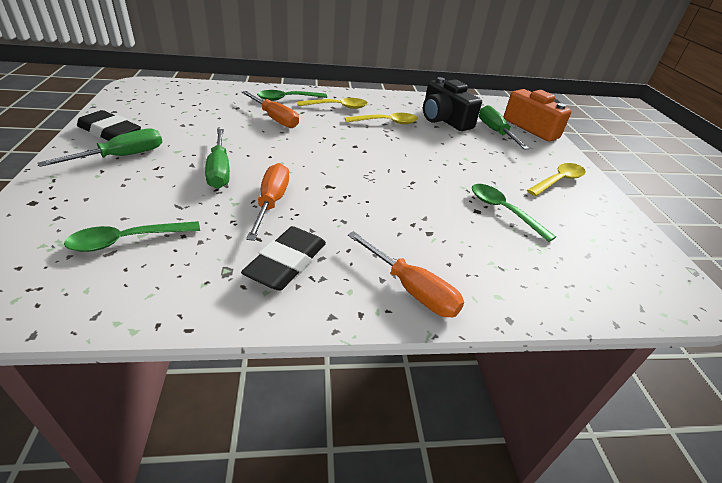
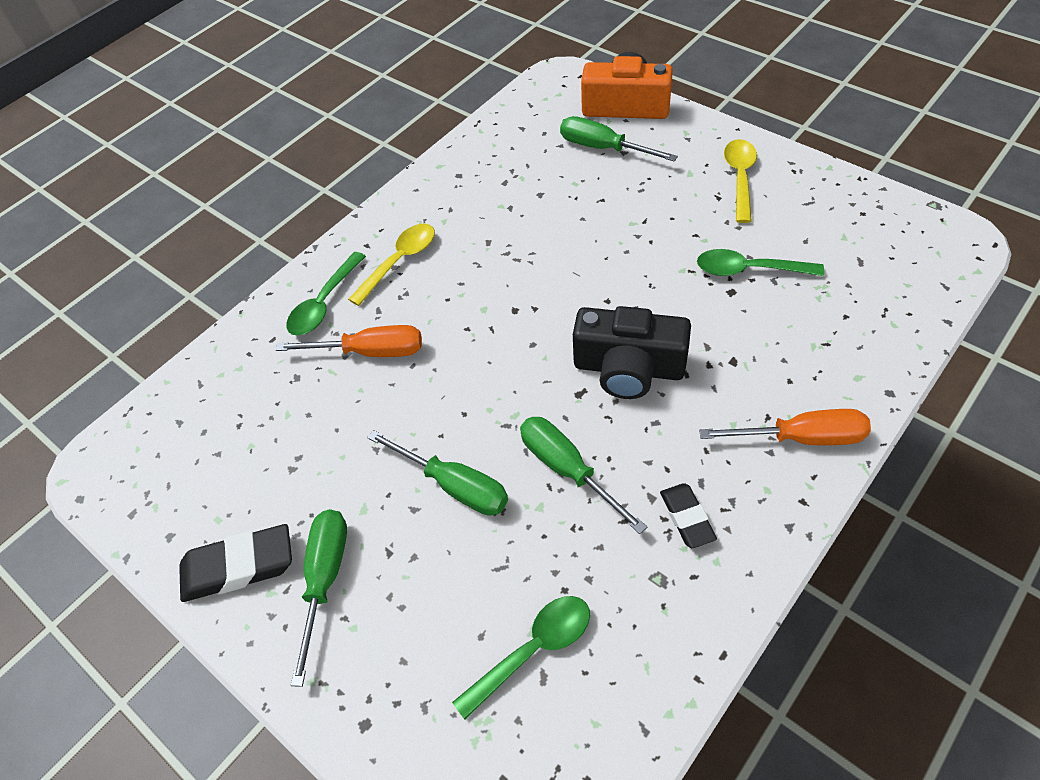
camera: 35 degrees left, 15 degrees up
green spoon [64,221,200,252] -> green spoon turned 150 degrees counterclockwise [452,596,590,719]
black eraser [241,226,326,291] -> black eraser [660,483,717,548], size x0.62
orange screwdriver [246,163,289,241] -> green screwdriver [520,417,647,534]
yellow spoon [345,113,418,124] -> none
black camera [423,77,482,131] -> black camera moved to [573,306,691,399]

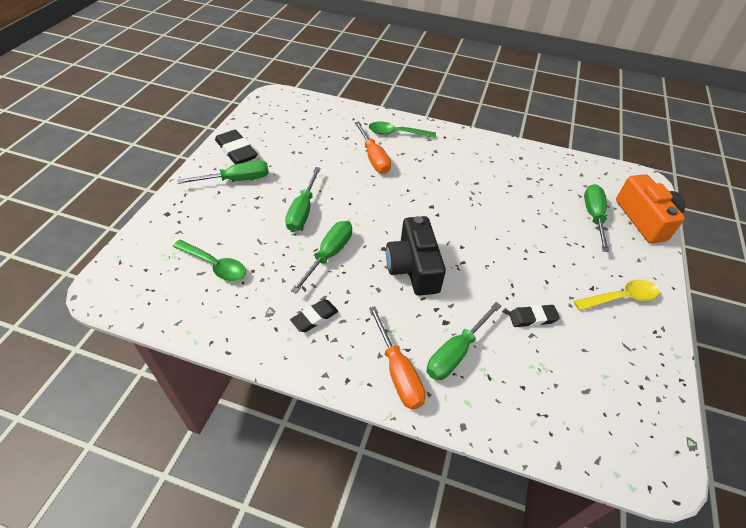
camera: 60 degrees right, 5 degrees down
yellow spoon [348,224,435,306] -> none
green spoon [697,249,824,276] -> black eraser [509,305,560,327]
none -> green screwdriver [427,302,501,380]

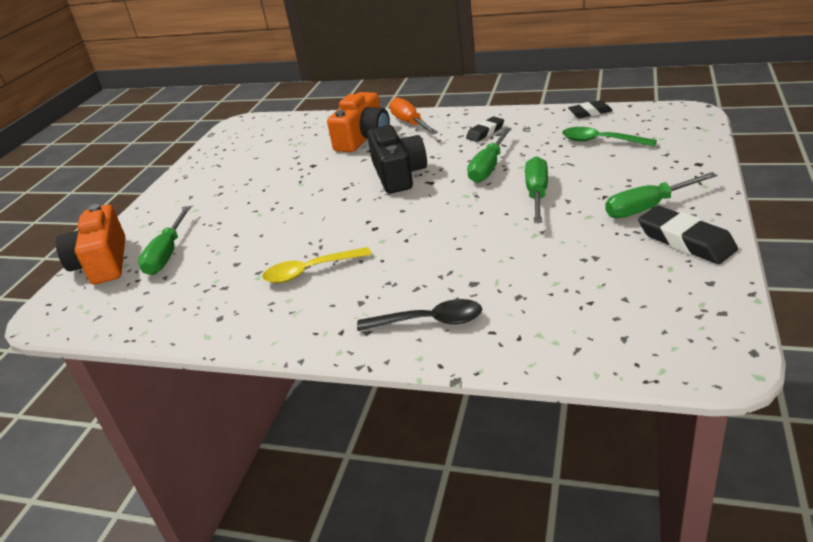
camera: 175 degrees left, 15 degrees down
orange screwdriver [355,122,391,174] -> none
green spoon [369,122,436,138] -> black spoon [357,299,482,331]
green screwdriver [427,302,501,380] -> orange camera [327,92,390,152]
black eraser [509,305,560,327] -> black eraser moved to [568,100,613,118]
yellow spoon [574,279,659,311] -> yellow spoon moved to [262,247,371,283]

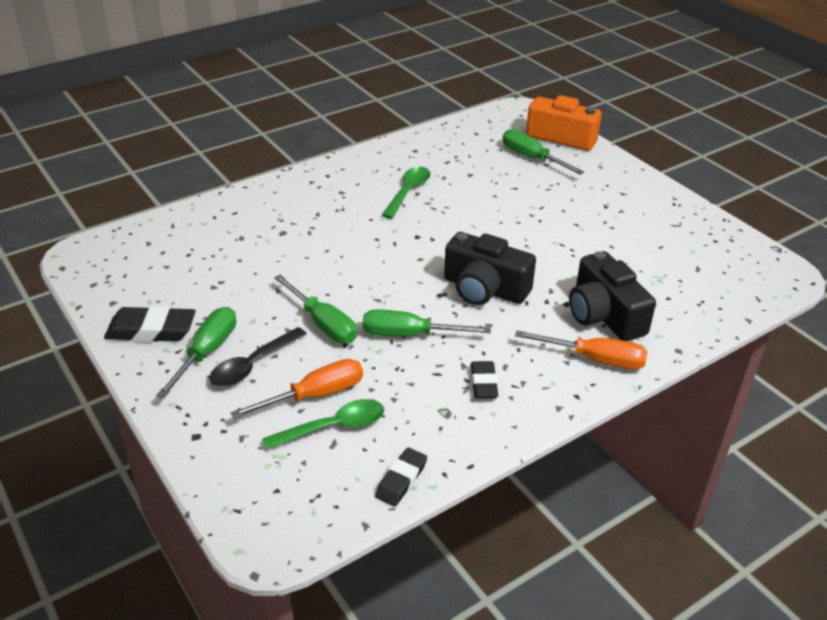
camera: 125 degrees right, 5 degrees up
yellow spoon [262,247,371,283] -> green spoon [382,166,430,219]
orange camera [327,92,390,152] -> black camera [569,251,656,341]
black spoon [357,299,482,331] -> black spoon moved to [209,327,307,387]
green screwdriver [467,128,512,183] -> green screwdriver turned 60 degrees counterclockwise [363,309,491,337]
none -> orange screwdriver [231,359,363,419]

